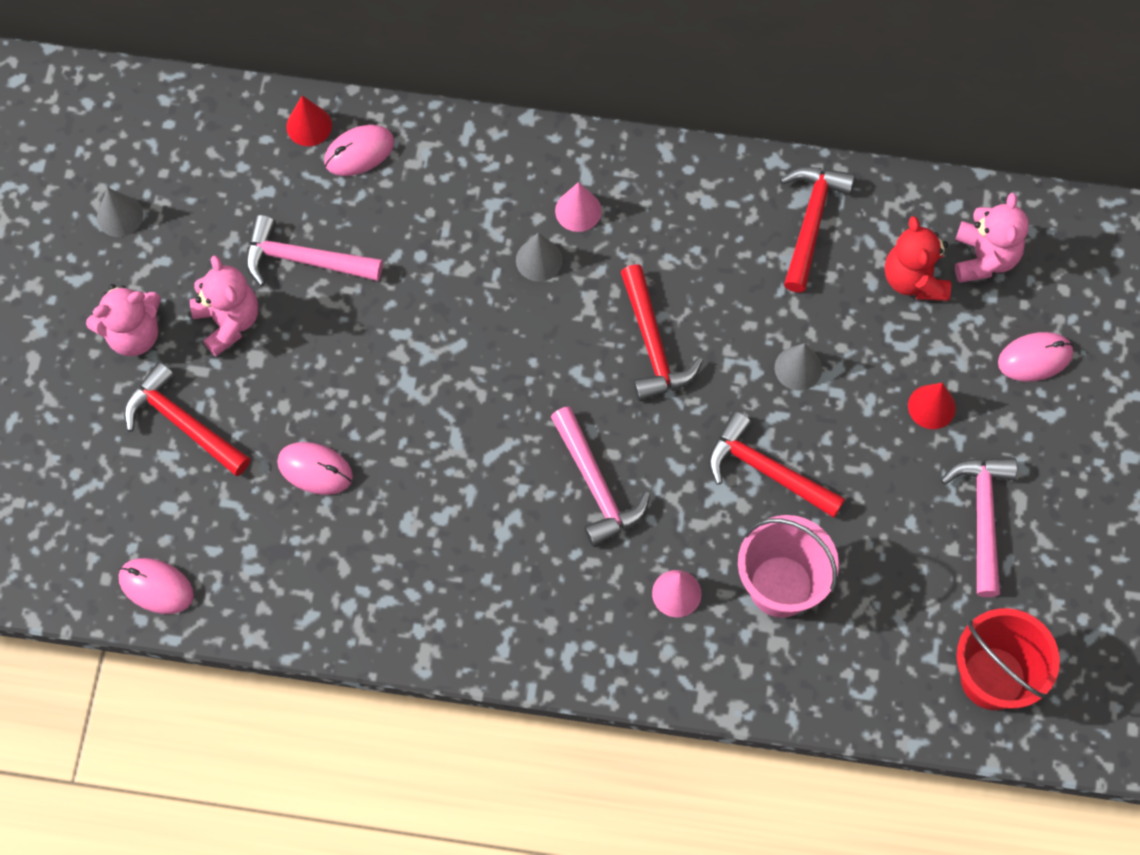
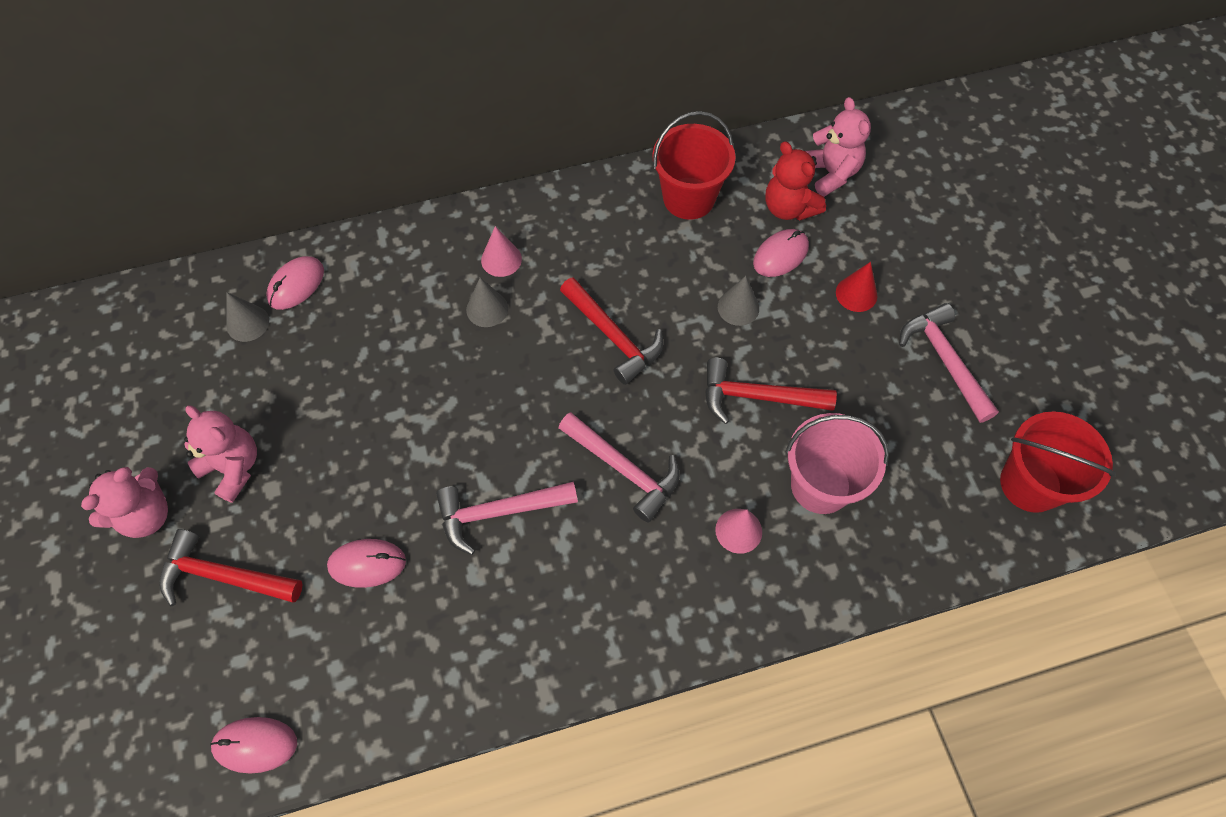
camera: 25 degrees left, 5 degrees down
grey cone [97,187,143,237] -> grey cone moved to [226,292,269,342]
pink hammer [246,215,383,286] -> pink hammer moved to [436,481,578,555]
red cone [286,95,332,146] -> none
red hammer [780,167,855,292] -> red bucket [652,111,735,220]
pink mouse [998,332,1073,381] -> pink mouse moved to [753,229,809,277]

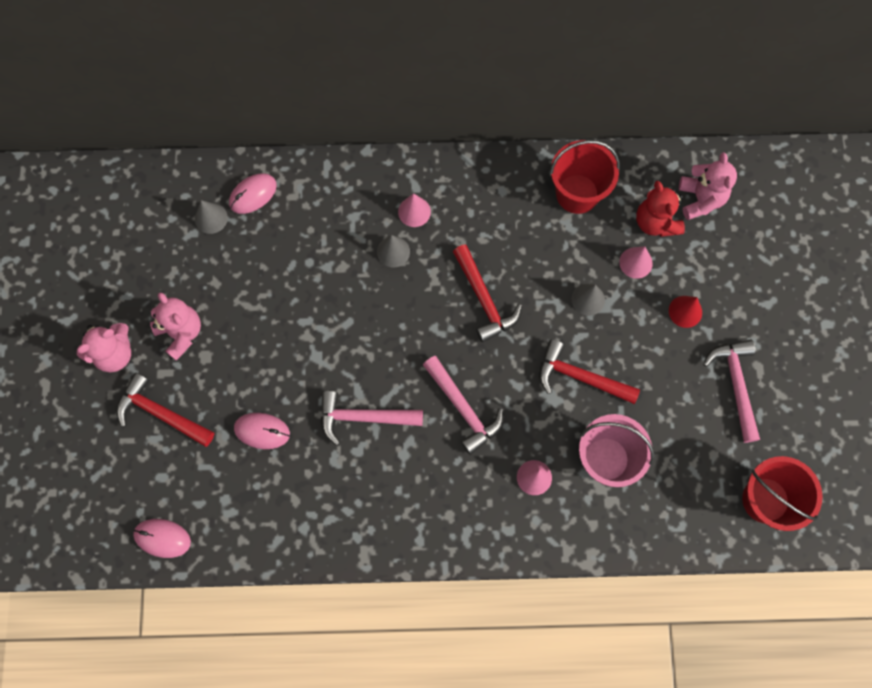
camera: 15 degrees right, 10 degrees up
pink mouse [753,229,809,277] -> pink cone [619,246,653,279]

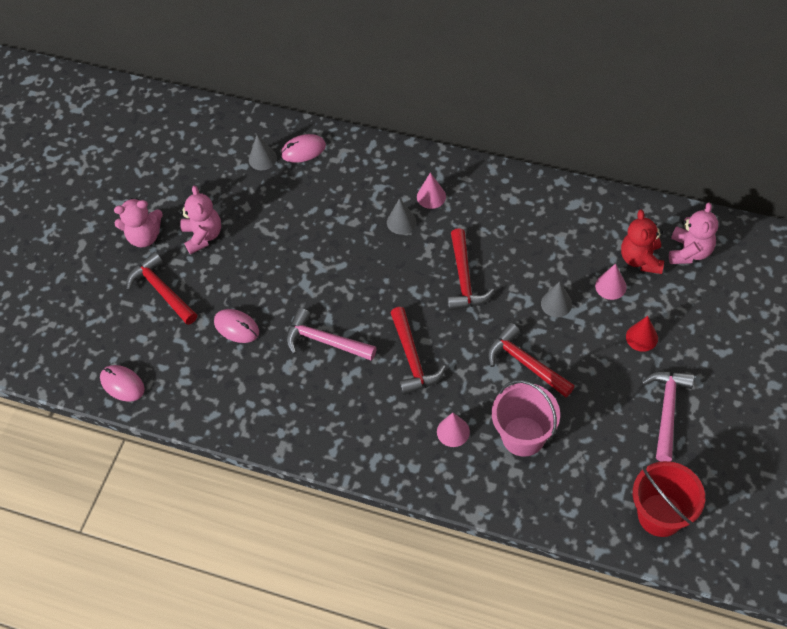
camera: 25 degrees right, 15 degrees down
pink hammer [423,356,503,455] -> red hammer [390,307,446,395]
red bucket [550,140,620,214] -> none

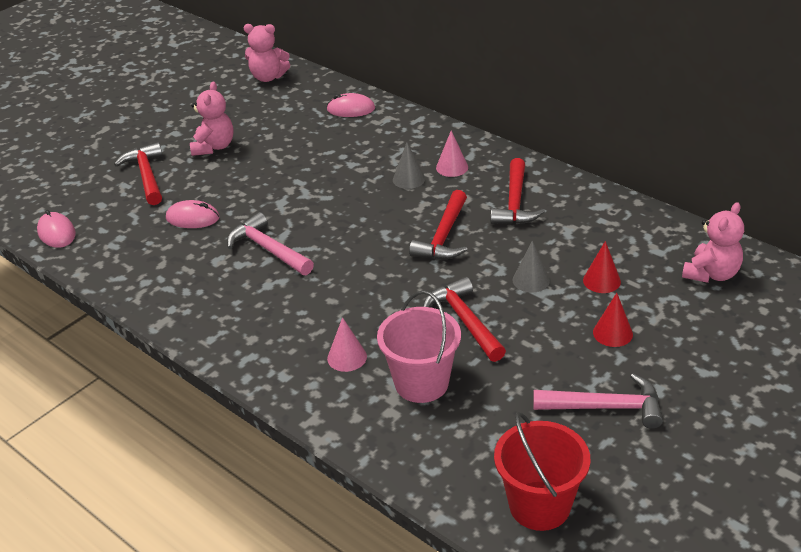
camera: 20 degrees right, 20 degrees down
pink teddy bear [114,198,163,248] -> pink teddy bear moved to [243,24,290,82]
pink mouse [214,309,259,343] -> pink mouse turned 45 degrees counterclockwise [166,200,220,228]
grey cone [249,135,277,170] -> none
red hammer [390,307,446,395] -> red hammer moved to [490,158,545,224]
pink cone [595,263,627,300] -> red cone [583,241,621,293]
red teddy bear [621,210,664,274] -> none
pink hammer [641,372,694,462] -> pink hammer turned 60 degrees clockwise [533,374,663,429]

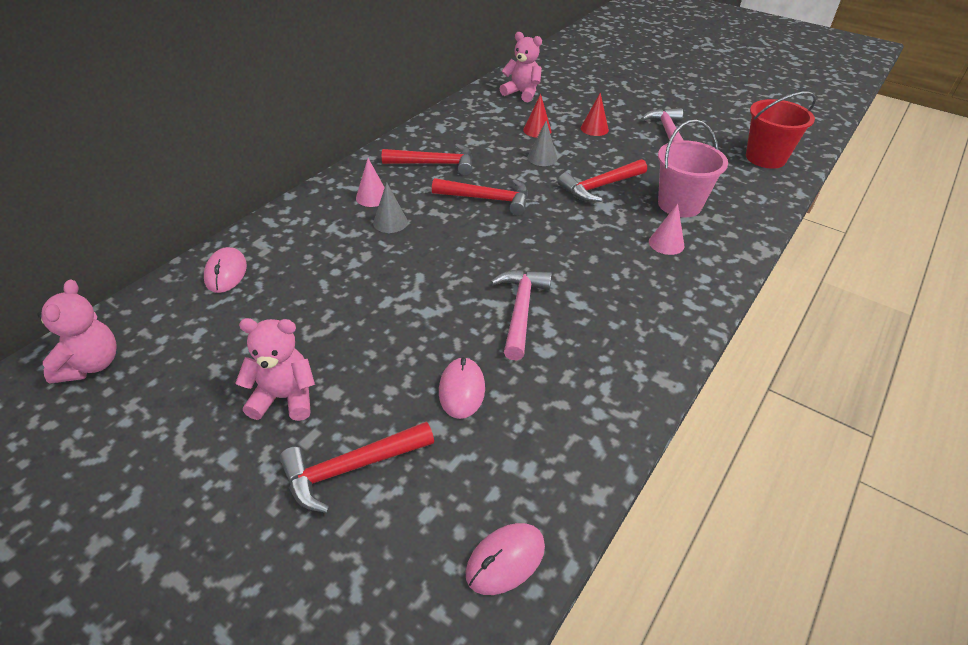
camera: 100 degrees left, 5 degrees up
pink hammer [227,212,314,275] -> pink hammer turned 150 degrees clockwise [490,270,552,361]

